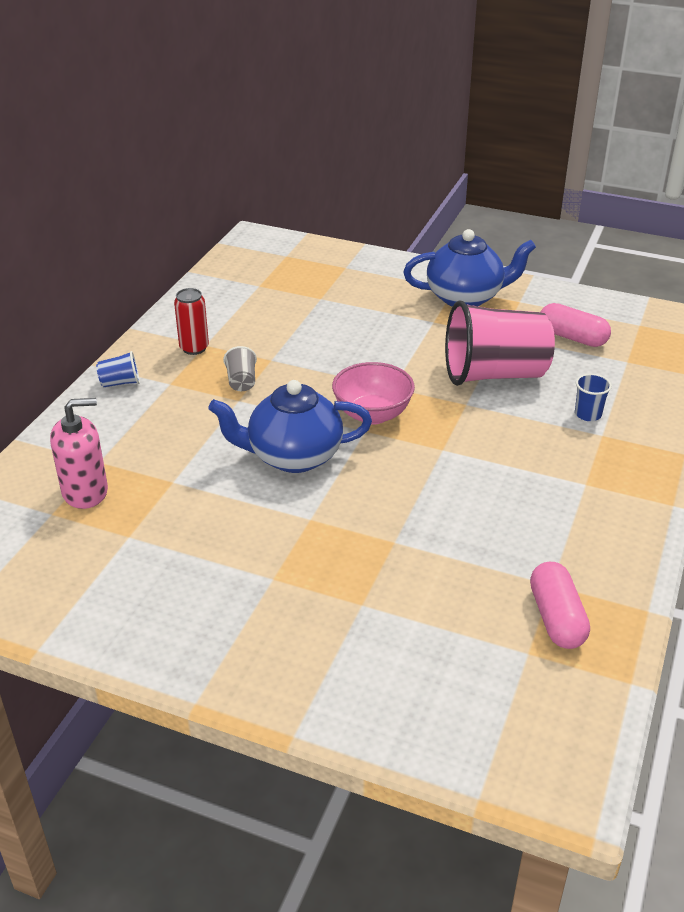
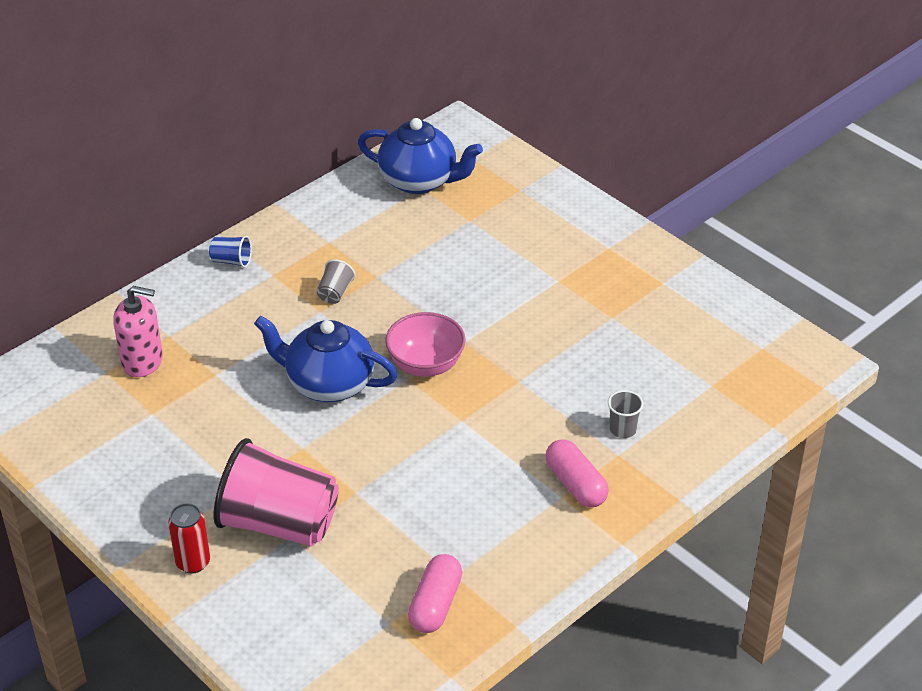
camera: 25 degrees right, 5 degrees up
red can [174,288,209,355] -> red can moved to [168,503,210,574]
blue teapot [403,229,536,307] -> blue teapot moved to [358,118,483,194]
pink cup [445,301,555,386] -> pink cup moved to [213,438,339,547]
pink capsule [541,303,611,347] -> pink capsule moved to [546,439,609,507]
blue cup [575,374,612,421] -> grey cup [608,390,643,438]

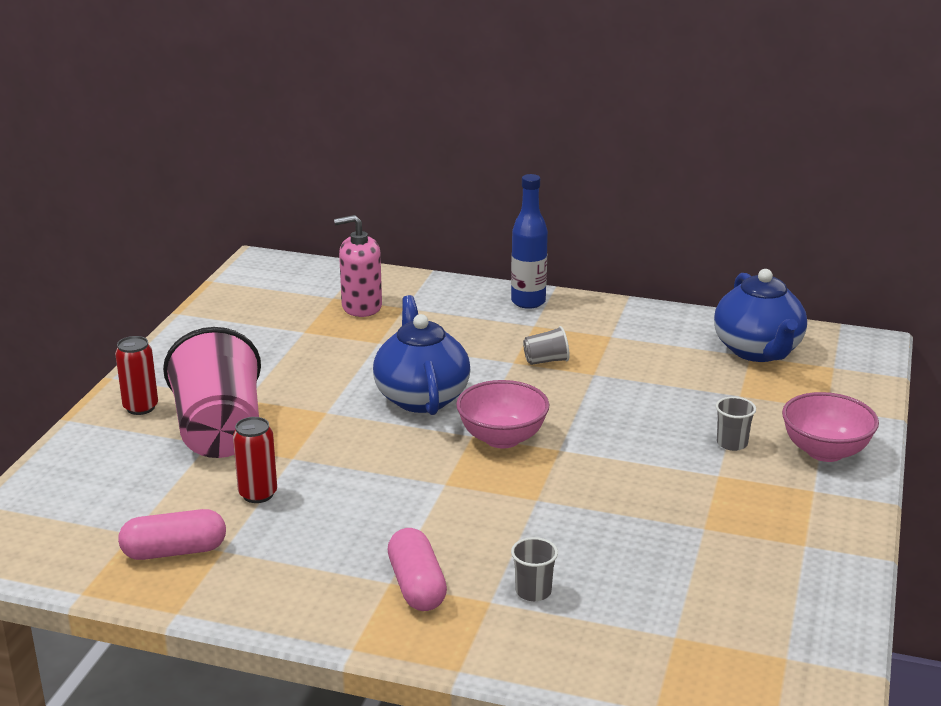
camera: 60 degrees right, 15 degrees down
pink soap dispenser [113,286,163,377] -> pink soap dispenser turned 105 degrees clockwise [334,215,382,317]
blue cup [209,236,252,268] -> blue bottle [511,174,548,309]
pink capsule [546,439,609,507] -> pink capsule turned 45 degrees counterclockwise [388,528,447,611]
none -> red can [233,417,277,503]
none -> grey cup [716,396,756,451]
none -> pink bowl [782,392,879,462]

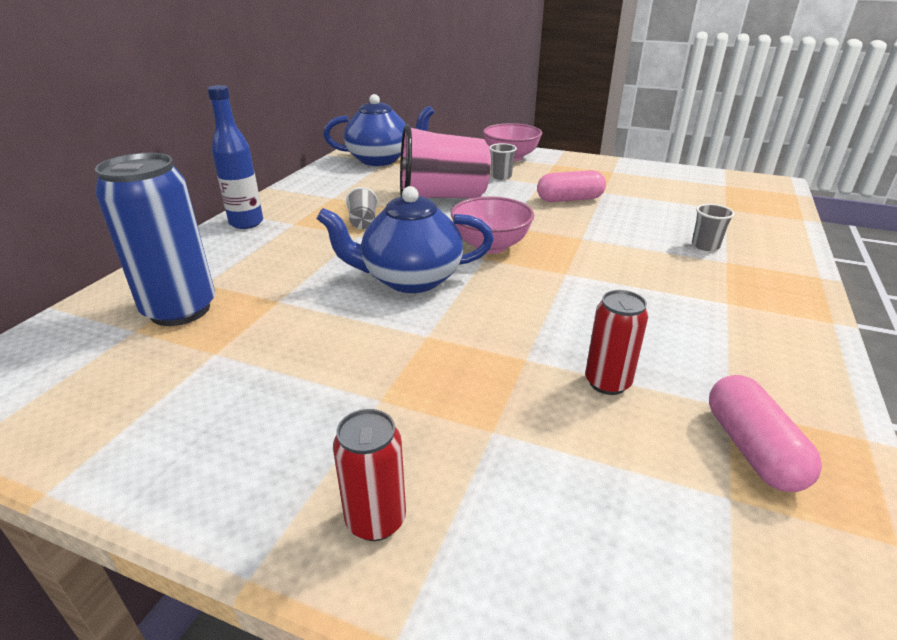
camera: 85 degrees left, 5 degrees up
pink cup [163,327,261,458] -> pink cup moved to [400,124,491,198]
pink soap dispenser [334,215,382,317] -> blue can [95,153,215,326]
pink capsule [388,528,447,611] -> pink capsule moved to [537,170,606,202]

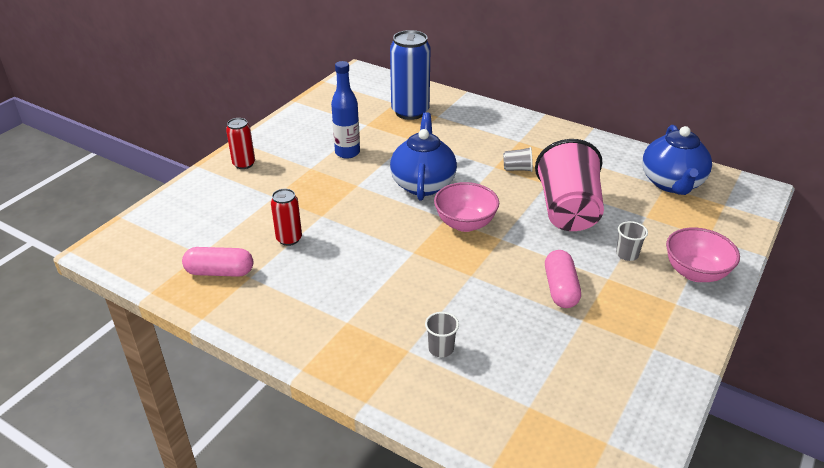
camera: 100 degrees right, 5 degrees up
blue bottle [207,85,263,229] -> blue bottle moved to [331,61,360,159]

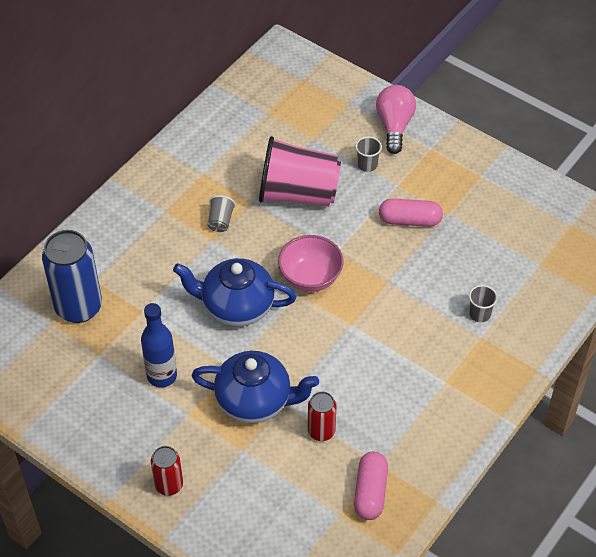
camera: 85 degrees left, 15 degrees up
blue teapot [642,125,712,195] -> blue teapot moved to [192,351,319,423]
pink bowl [666,228,740,282] -> pink light bulb [376,85,416,154]

